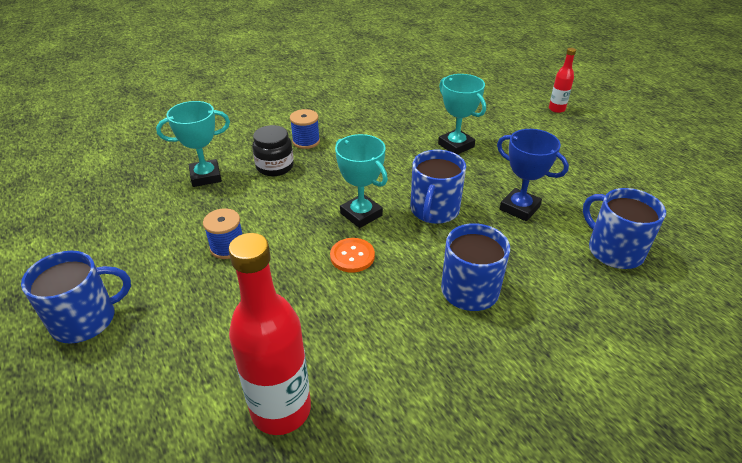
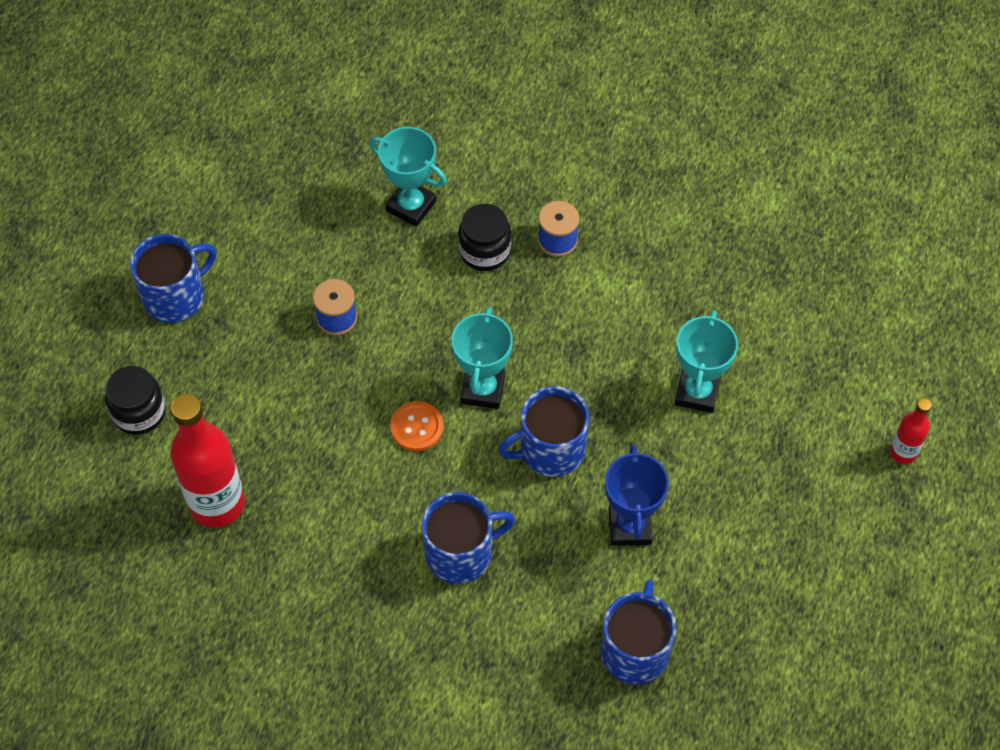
camera: 50 degrees right, 20 degrees up
blue mug [21,251,131,344] -> blue mug turned 60 degrees counterclockwise [130,234,216,323]
none -> black jar [105,366,166,435]

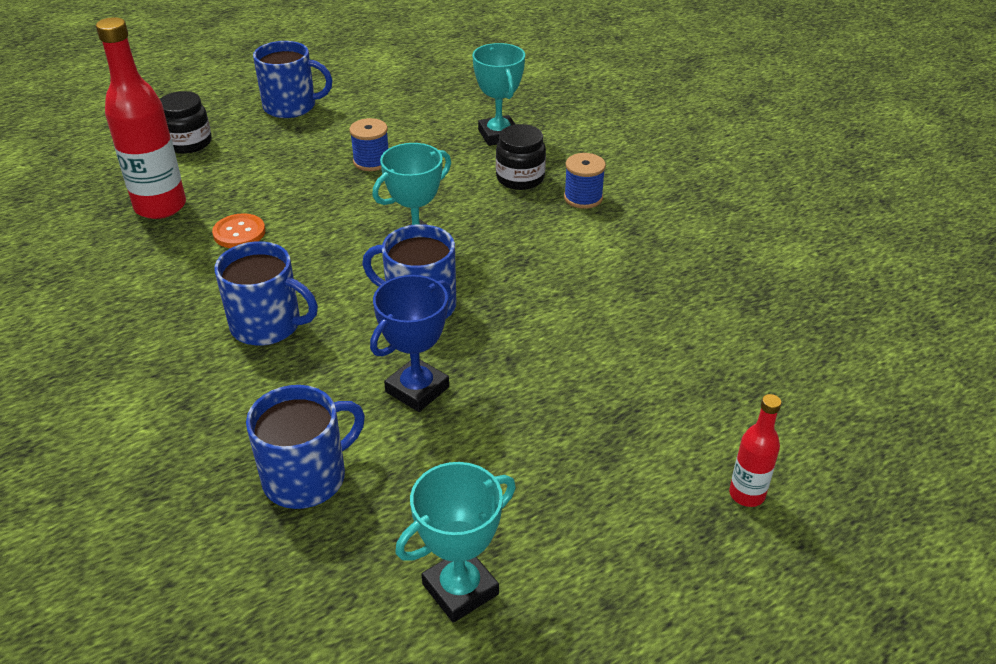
camera: 40 degrees right, 20 degrees down
orange button [390,401,443,451] -> orange button moved to [212,213,265,248]
turquoise trophy [675,310,738,413] -> turquoise trophy moved to [395,462,516,623]

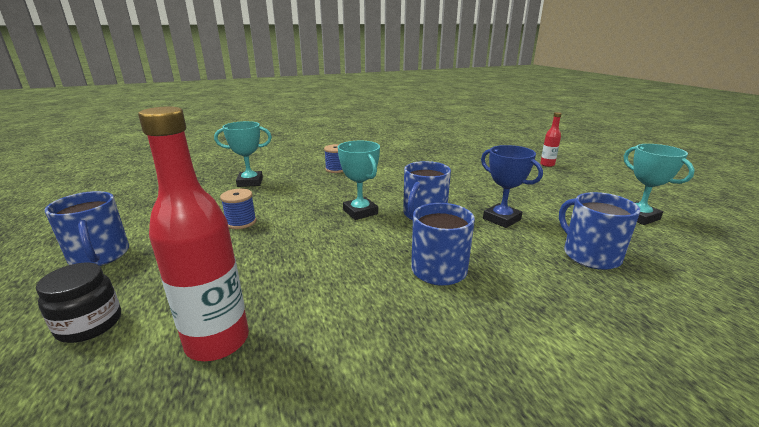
camera: 80 degrees left, 15 degrees down
orange button [212,213,265,248] -> none
blue mug [253,41,333,118] -> blue mug turned 135 degrees clockwise [45,191,129,266]
black jar [496,124,546,190] -> none

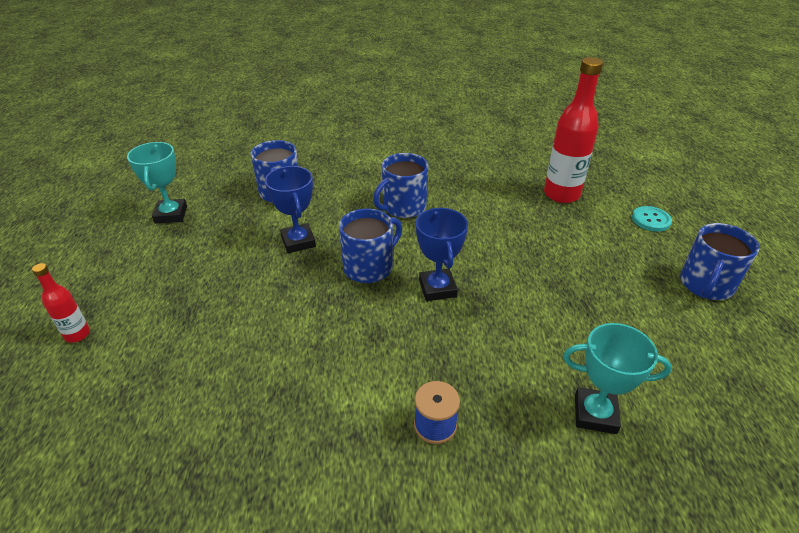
camera: 160 degrees left, 15 degrees up
black jar [36,262,121,343] -> turquoise button [632,206,672,232]
blue mug [45,191,129,266] -> blue mug turned 135 degrees counterclockwise [680,223,759,300]
blue spool [220,189,257,229] -> none
turquoise trophy [338,141,380,220] -> blue trophy [416,208,468,301]

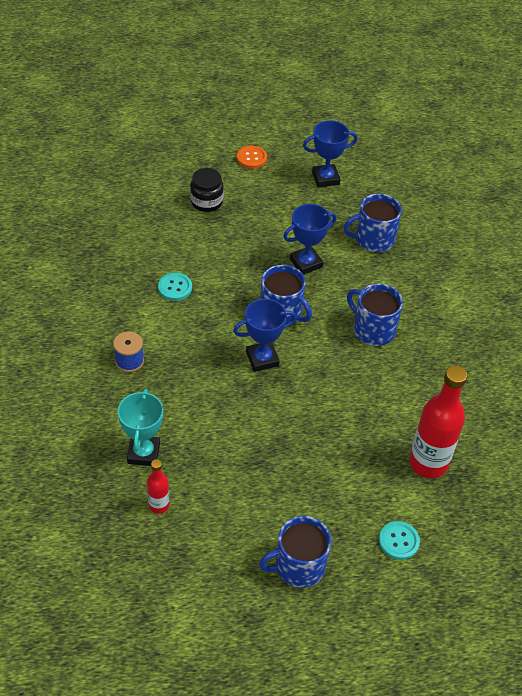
camera: 80 degrees right, 10 degrees up
red bottle [32,263,90,343] -> red bottle moved to [147,459,169,514]
turquoise trophy [127,142,187,224] -> blue trophy [303,120,358,187]
blue mug [680,223,759,300] -> blue mug turned 45 degrees counterclockwise [259,516,332,588]
none -> turquoise button [158,273,192,301]
none -> black jar [190,168,224,212]
none -> orange button [237,145,267,169]

